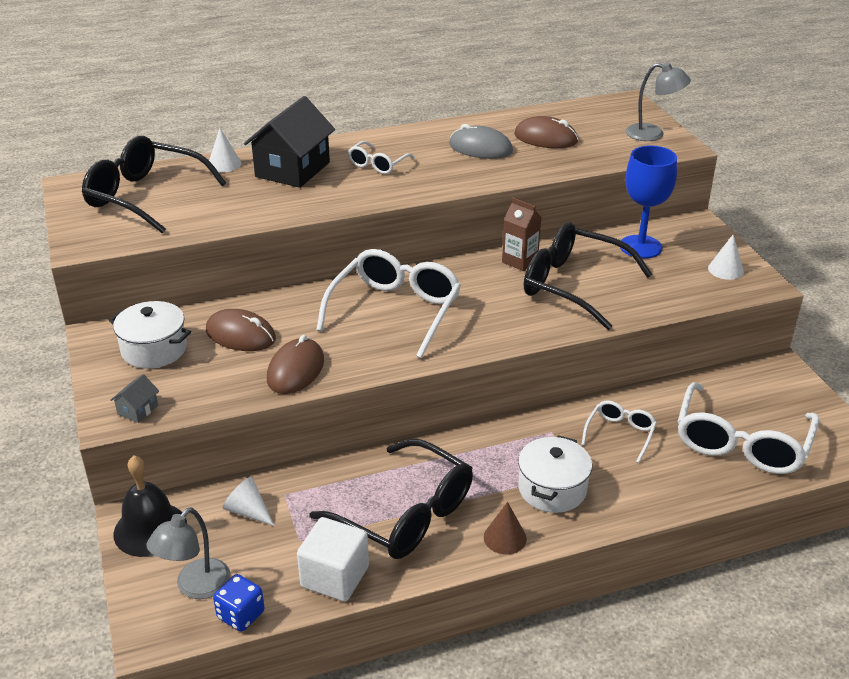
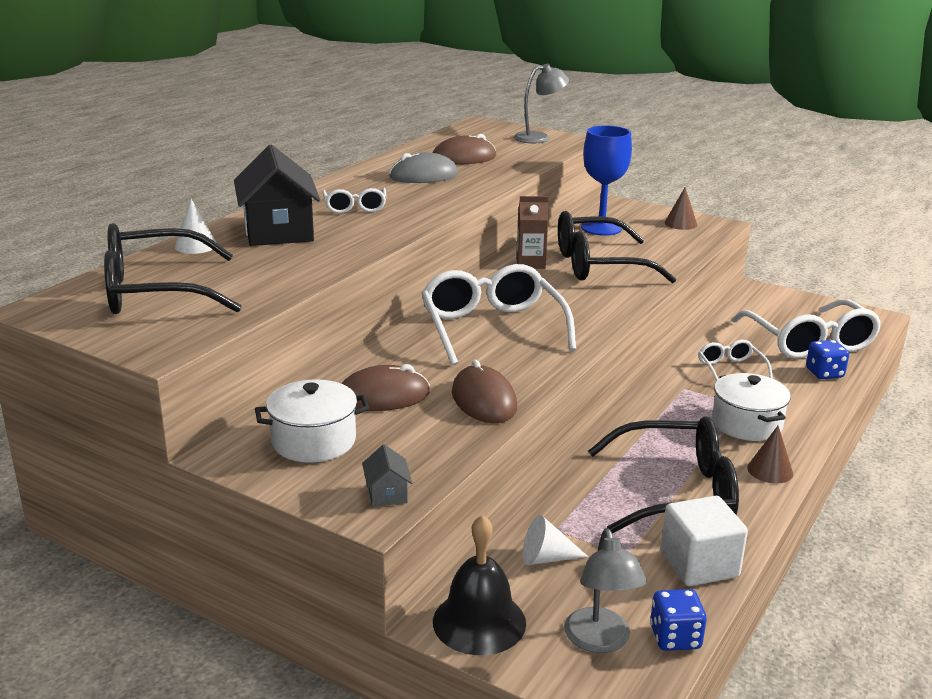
camera: 40 degrees left, 10 degrees down
white cone [708,235,744,280] -> brown cone [665,187,697,230]
none -> blue dice [806,340,849,379]

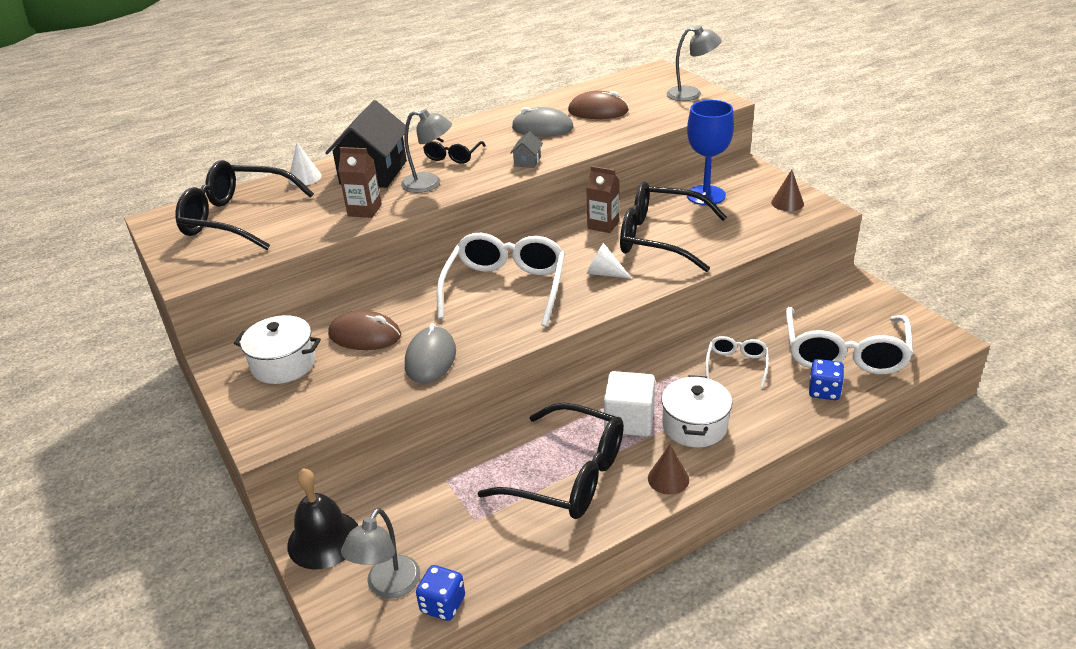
camera: 30 degrees right, 10 degrees up
white glasses [322,188,386,213] -> black glasses [423,138,486,164]
grey house [362,444,412,507] -> grey house moved to [510,131,543,168]
brown mouse [452,360,517,423] -> grey mouse [405,323,456,383]
white cone [523,515,588,565] -> white cone moved to [587,243,632,279]
white cube [661,496,748,586] -> white cube moved to [604,371,655,436]
none -> brown carton [338,147,382,218]
none -> grey lamp [401,109,452,193]

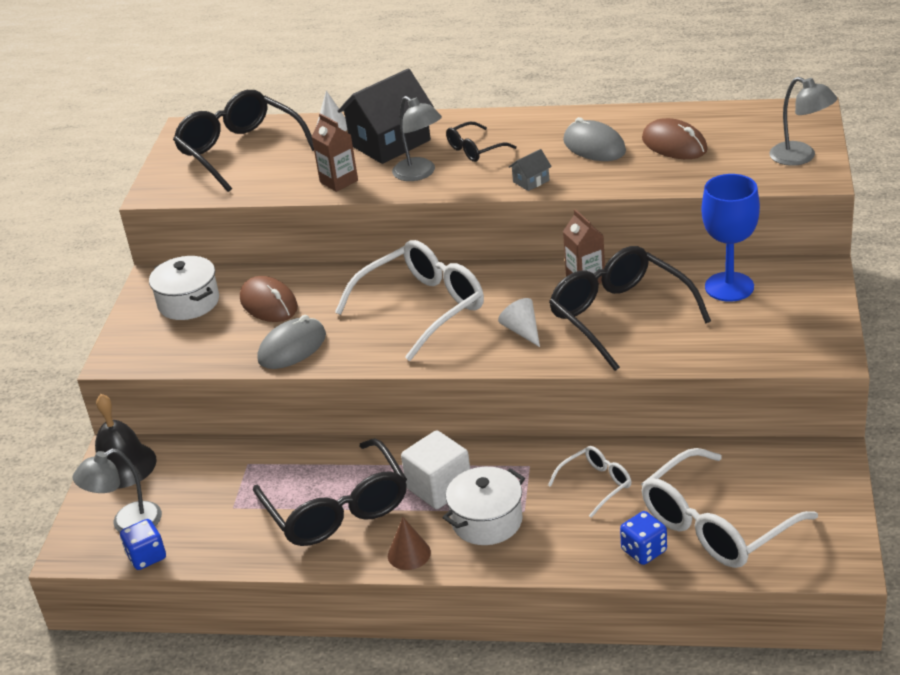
camera: 40 degrees right, 0 degrees up
brown cone [771,170,804,211] -> none

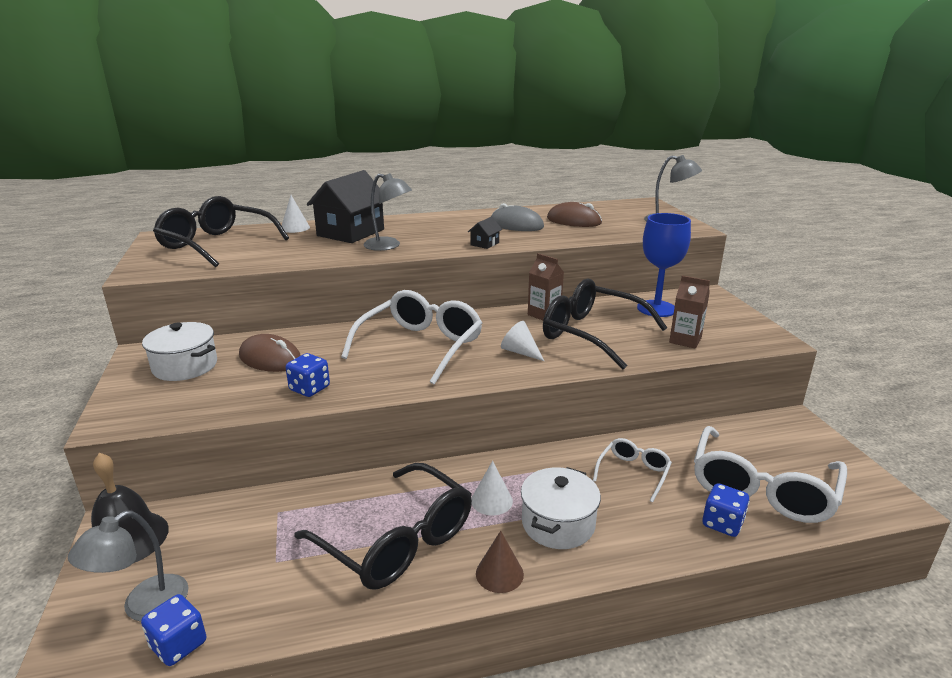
camera: 25 degrees left, 10 degrees down
grey mouse [257,315,326,369] -> blue dice [285,353,330,397]
brown carton [311,113,358,192] -> brown carton moved to [669,276,710,349]
white cube [401,430,470,509] -> white cone [471,461,513,515]
black glasses [446,122,517,162] -> none
grey house [509,149,552,191] -> black house [468,217,502,249]

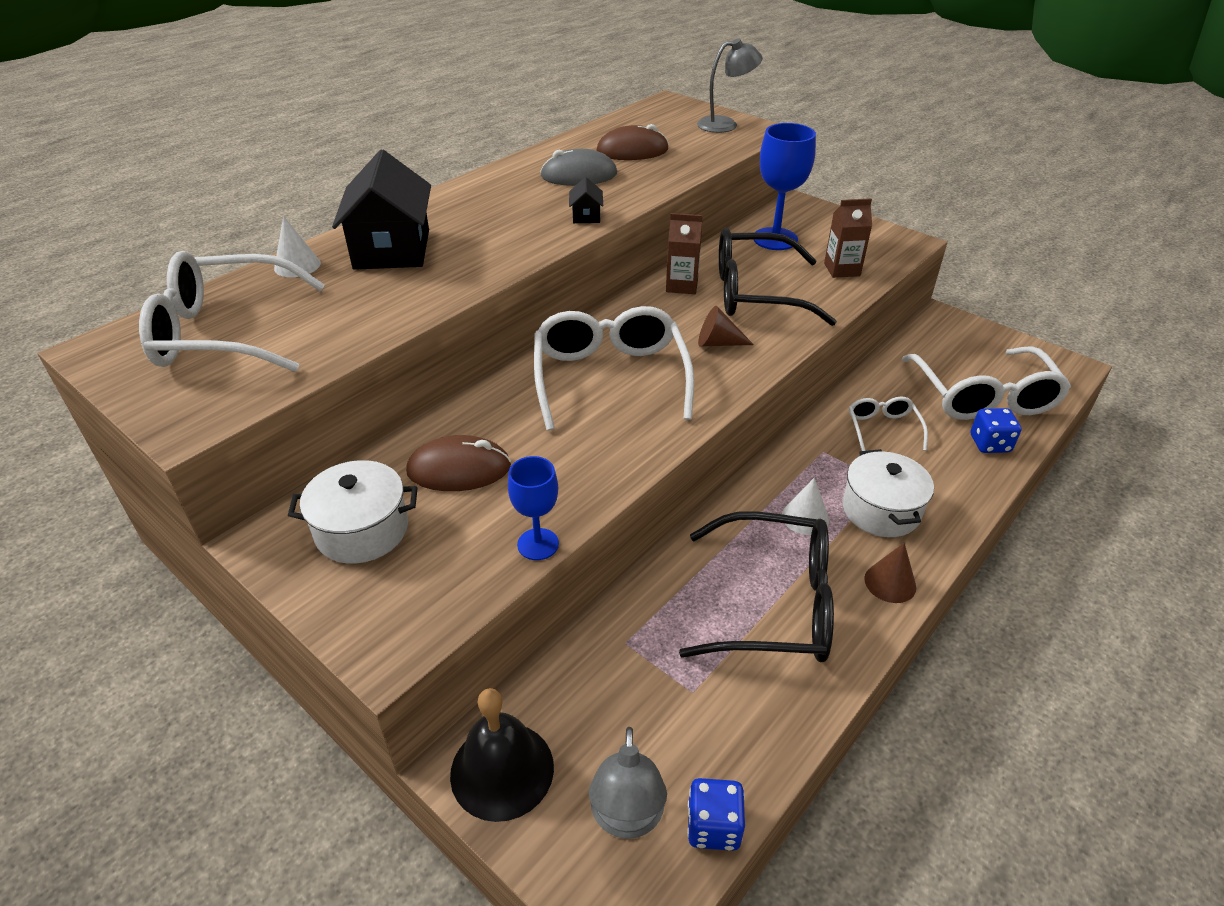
camera: 35 degrees left, 15 degrees up
black glasses [153,196,289,267] -> white glasses [139,251,325,372]
blue dice [285,353,330,397] -> none
grey lamp [364,173,412,251] -> none
white cone [501,321,544,361] -> brown cone [698,306,754,346]
none -> blue goblet [508,456,559,560]

